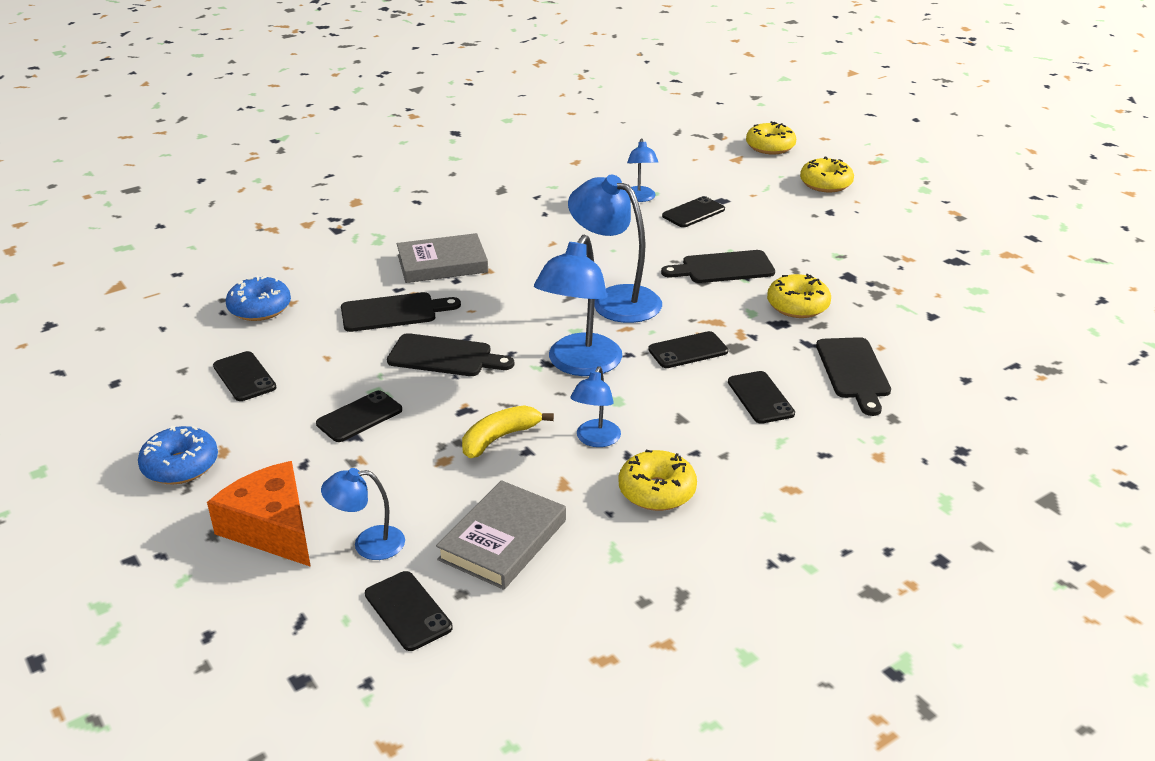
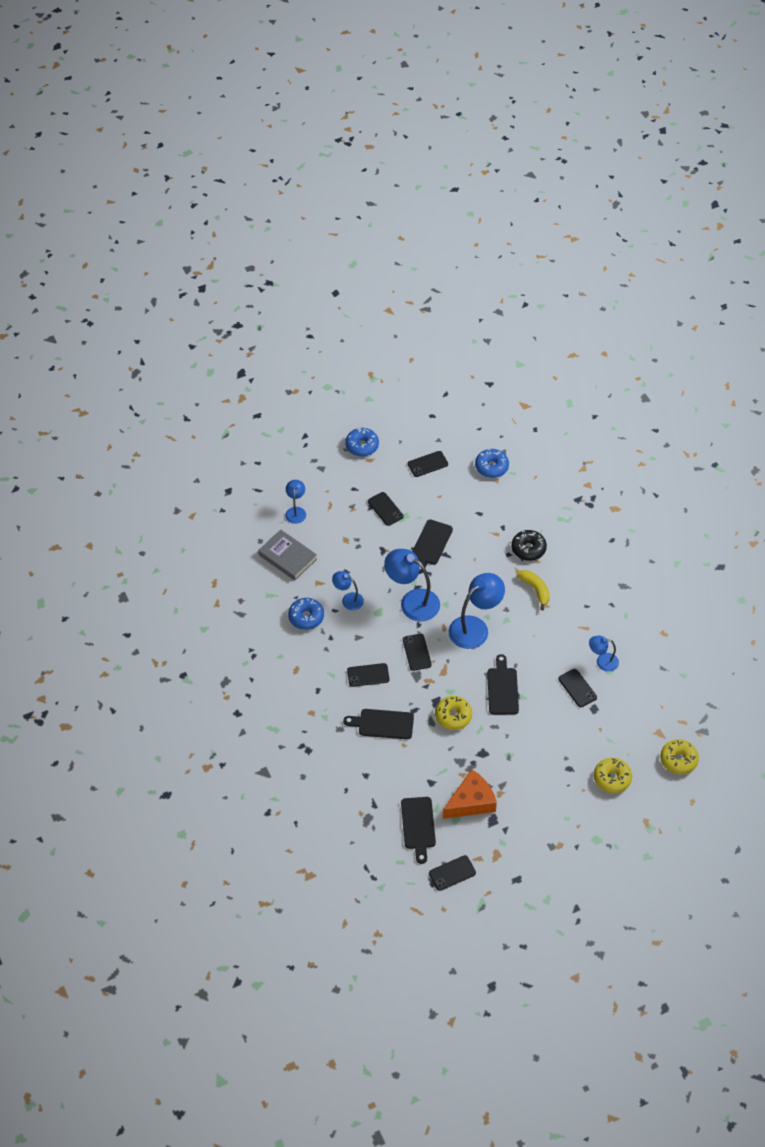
camera: 100 degrees right, 20 degrees up
orange cheese [207,461,311,567] -> orange cheese moved to [443,769,497,819]
black cutting board [341,292,461,332] -> black cutting board moved to [401,797,436,864]
black phone [365,571,453,651] -> black phone moved to [429,855,476,891]
grey book [397,233,488,283] -> black donut [512,530,547,561]
yellow banana [462,405,554,458] -> yellow banana moved to [517,570,550,610]
yellow donut [619,450,697,511] -> blue donut [288,598,324,630]

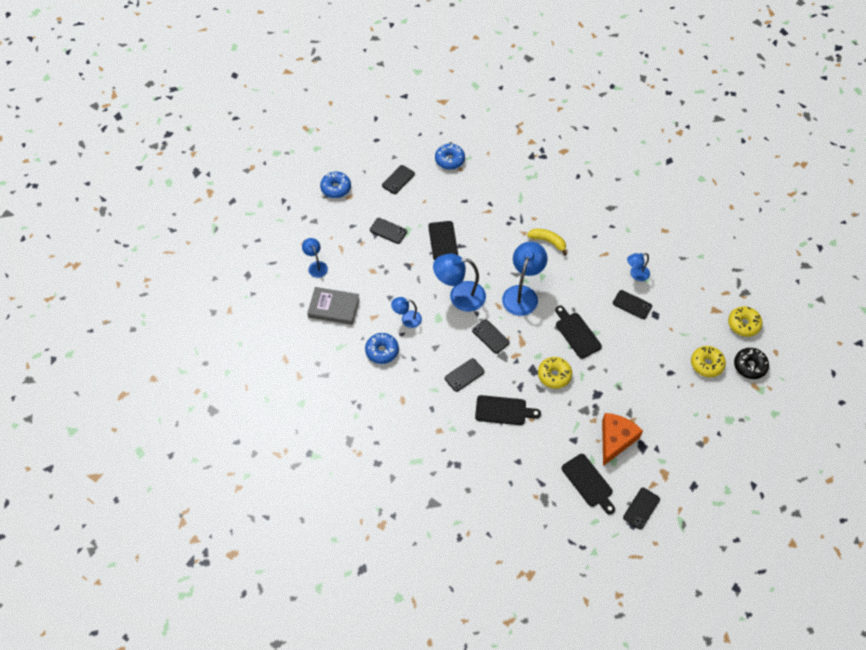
camera: 30 degrees left, 5 degrees up
black cutting board [343,709,414,739] -> black cutting board turned 150 degrees counterclockwise [475,395,541,425]
black donut [512,530,547,561] -> black donut moved to [734,348,769,379]

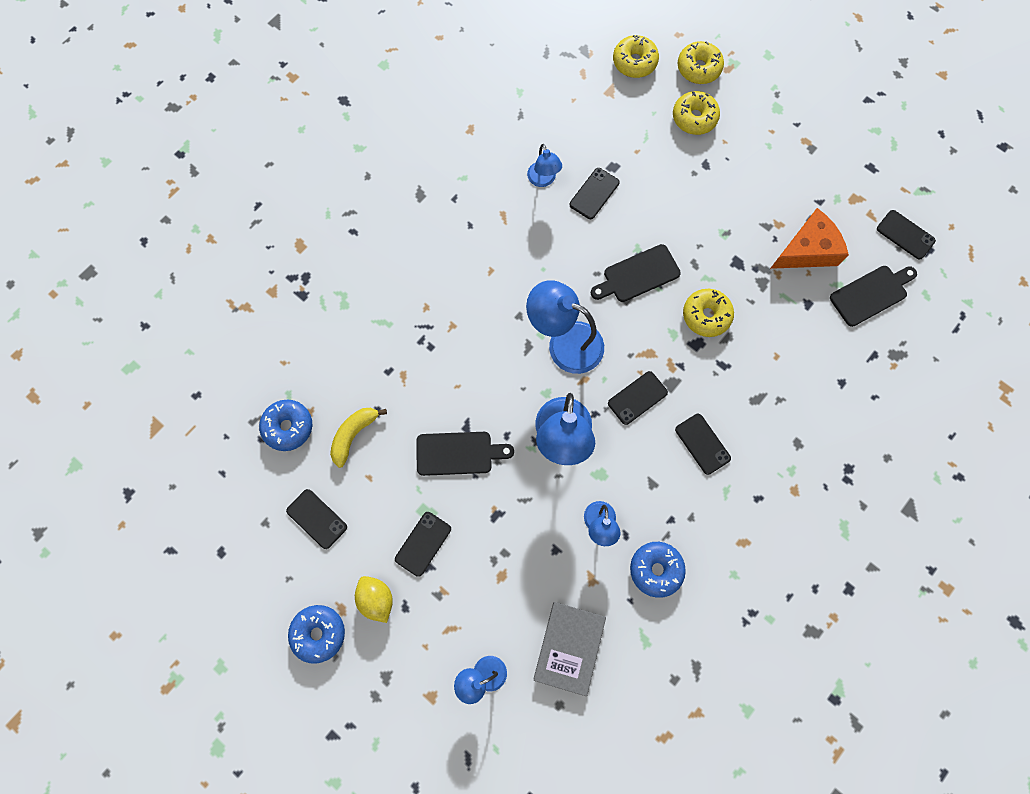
camera: 85 degrees left, 15 degrees up
black cutting board [475,395,541,425] -> none
yellow banana [527,229,567,256] -> yellow banana moved to [330,408,387,468]
orange cheese [602,413,643,466] -> orange cheese turned 120 degrees clockwise [770,208,849,269]
black donut [734,348,769,379] -> yellow donut [678,41,724,84]
none -> yellow lemon [355,576,393,623]

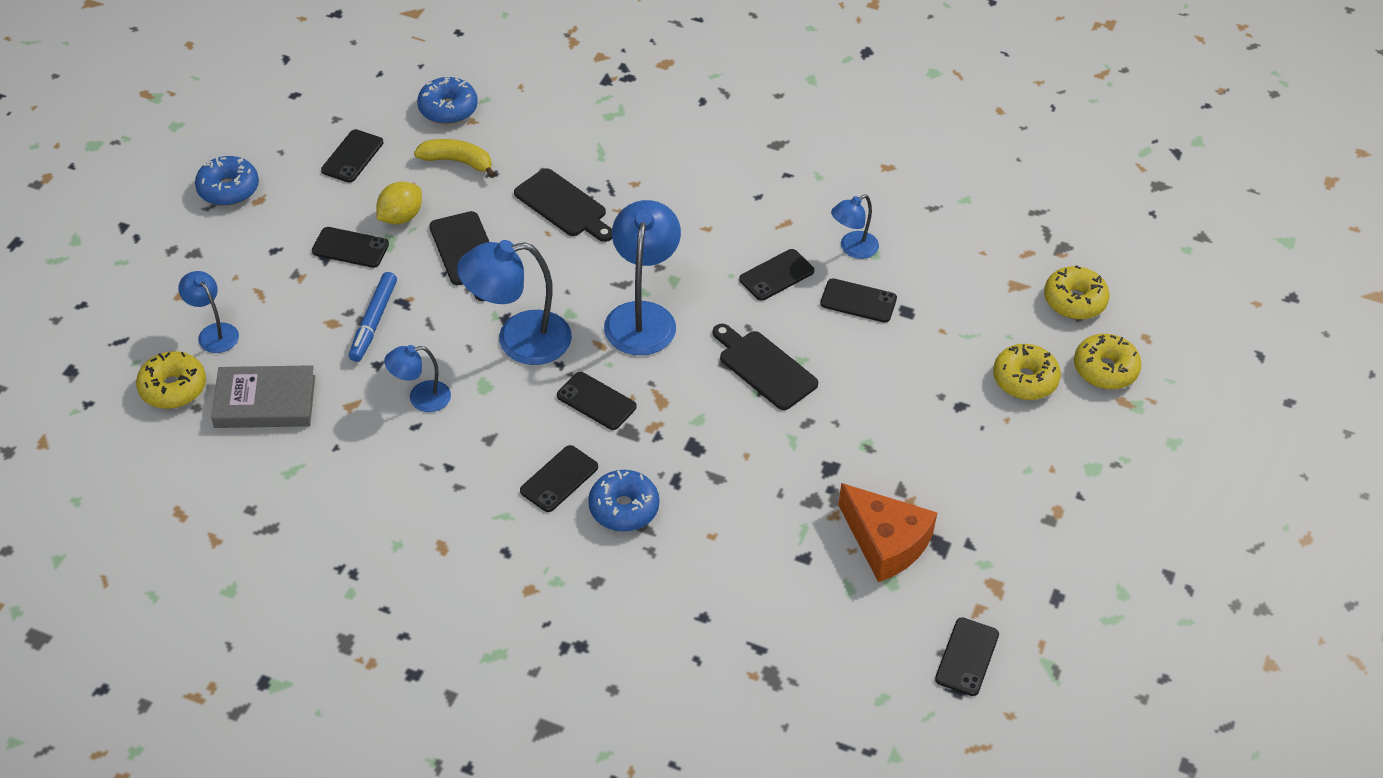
camera: 70 degrees right, 25 degrees down
yellow lemon [355,576,393,623] -> yellow lemon moved to [376,182,422,225]
blue donut [630,542,686,598] -> blue donut moved to [588,470,660,532]
yellow donut [683,289,734,337] -> yellow donut moved to [136,351,206,409]
black cutting board [830,266,917,327] -> black cutting board moved to [514,168,612,242]
none -> blue marker [349,272,397,362]
none -> black phone [739,249,814,301]

